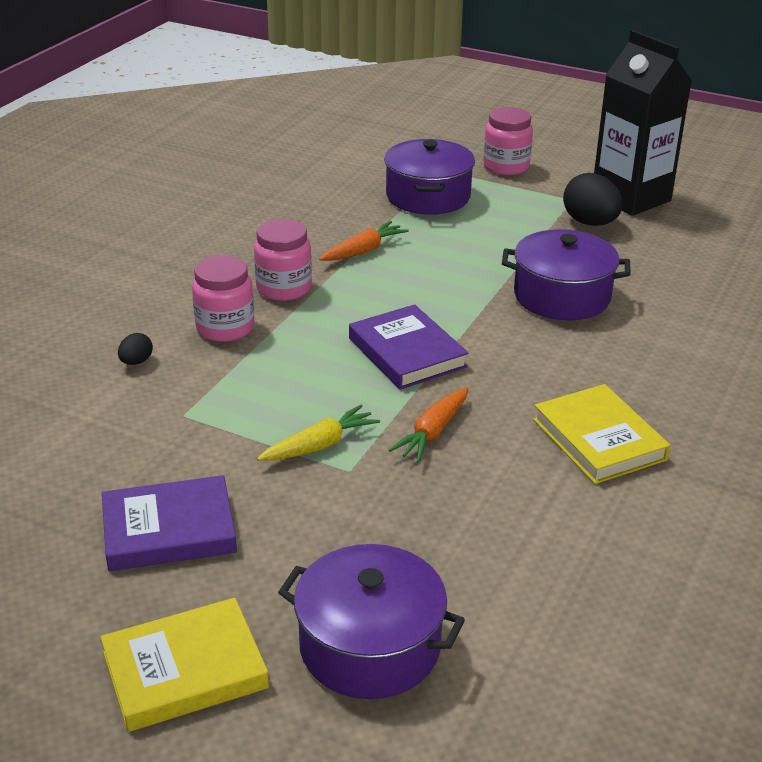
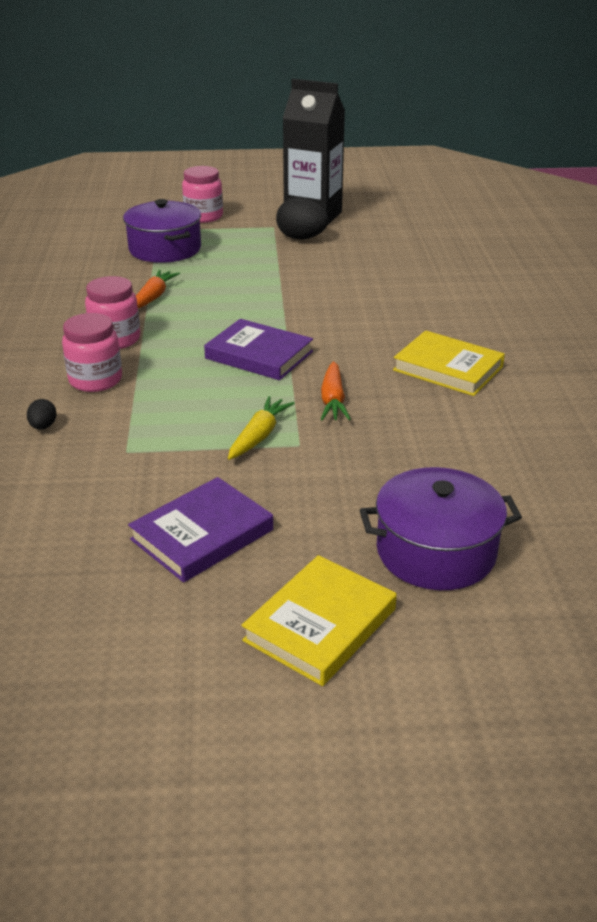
camera: 30 degrees left, 0 degrees up
purple pot [502,229,630,320] -> none

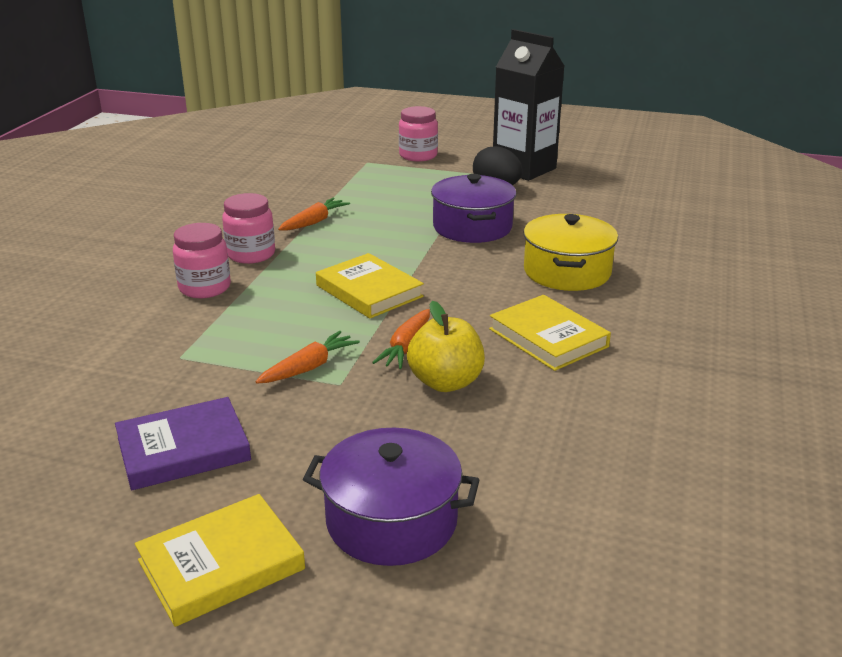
camera: 20 degrees right, 5 degrees down
black egg [27,399,57,430] -> none
purple pot [123,199,201,263] -> purple pot moved to [431,174,516,243]
purple book [204,319,313,380] -> yellow book [316,253,424,318]
yellow carrot [228,396,295,460] -> orange carrot [255,331,360,383]
none -> yellow apple [407,301,485,392]
none -> yellow pot [524,214,618,291]

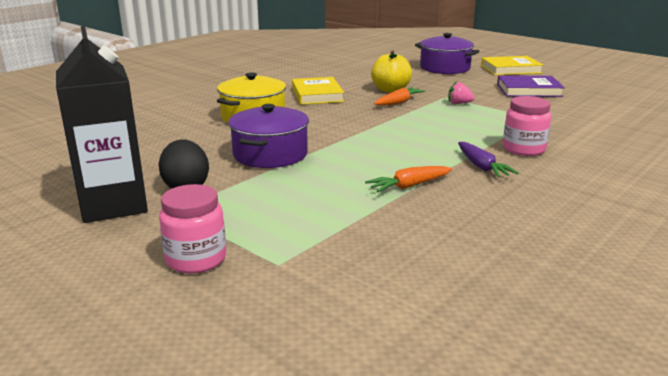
camera: 155 degrees left, 5 degrees down
pink jar [222,193,275,264] -> purple carrot [458,142,519,178]
orange carrot [255,331,360,383] -> pink strawberry [448,81,475,104]
yellow book [316,253,424,318] -> none

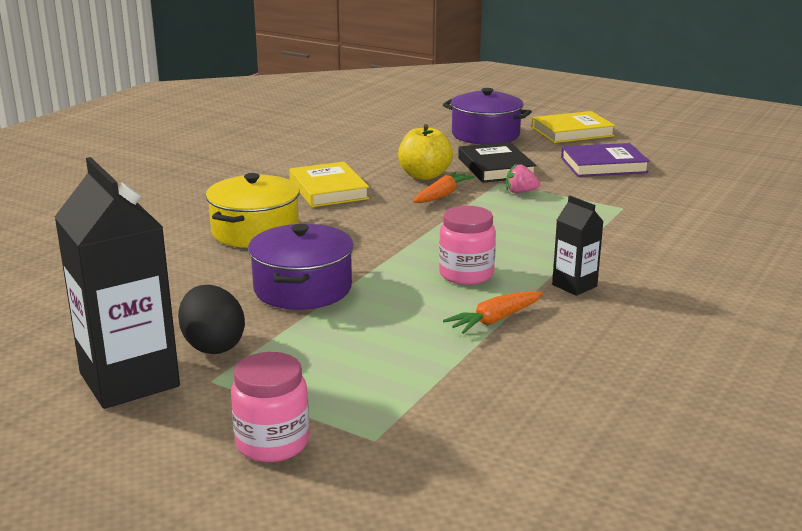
camera: 10 degrees left, 0 degrees up
purple carrot [458,142,519,178] -> black carton [552,196,604,296]
pink jar [503,96,551,156] -> pink jar moved to [439,206,496,285]
none -> black book [458,142,537,183]

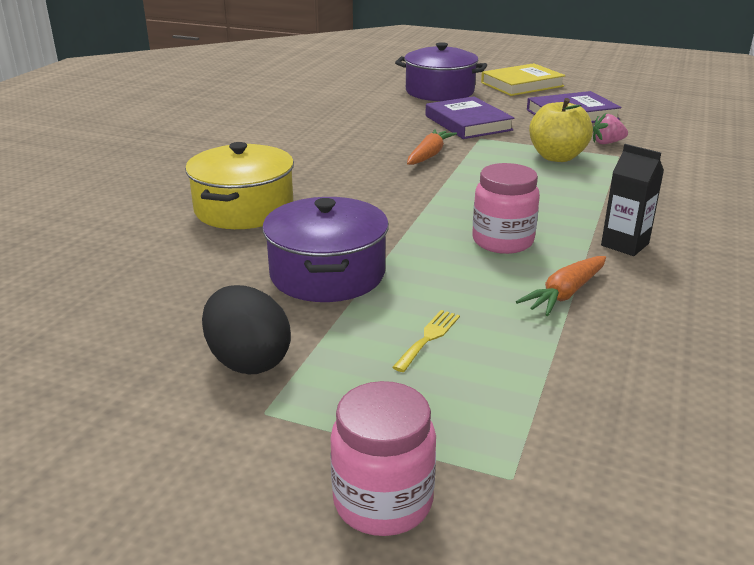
camera: 10 degrees left, 5 degrees up
black carton [55,157,180,409] -> none
yellow book [289,162,369,207] -> none
yellow apple [398,124,453,180] -> yellow apple moved to [529,98,593,162]
black book [458,142,537,183] -> purple book [425,96,515,139]
pink strawberry [506,164,540,193] -> pink strawberry moved to [593,113,628,144]
none -> yellow fork [392,310,460,372]

